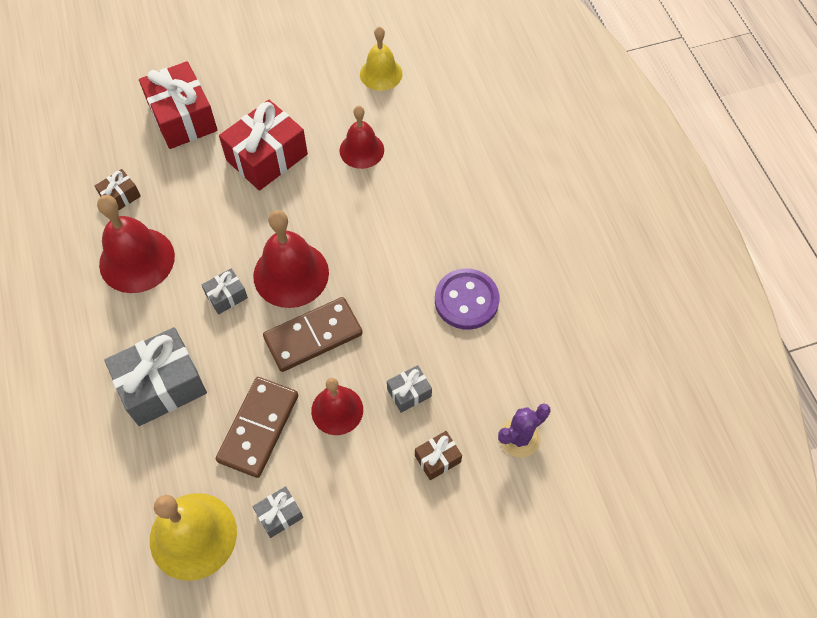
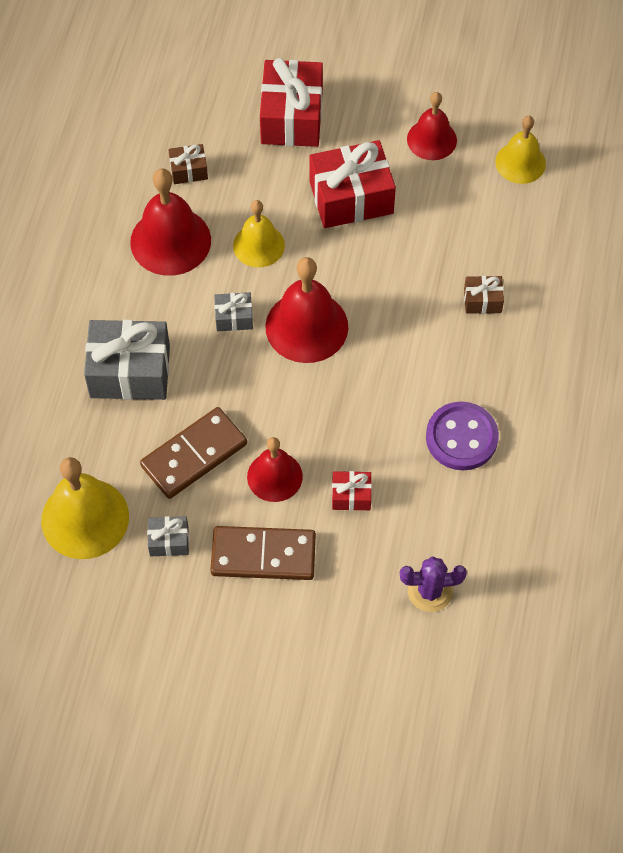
camera: 30 degrees right, 0 degrees up
brown domino [263,297,363,372] -> brown domino moved to [210,526,316,580]
red bell [339,106,384,169] -> red bell moved to [407,92,457,160]
grey gift [387,365,432,413] -> red gift [332,471,372,511]
brown gift [415,431,462,480] -> brown gift moved to [464,276,504,314]
none -> yellow bell [233,200,285,268]

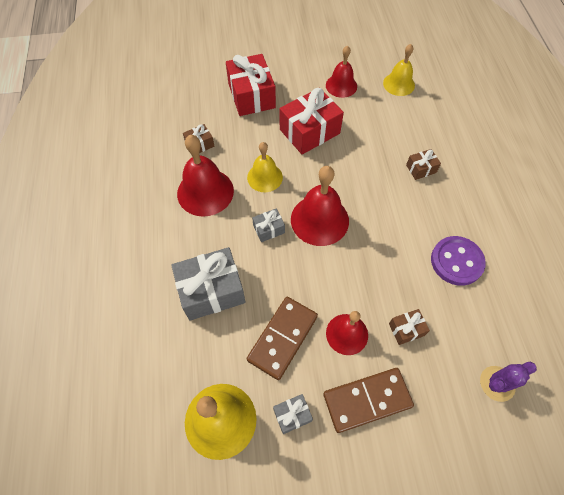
camera: 20 degrees left, 0 degrees up
red gift [332,471,372,511] -> brown gift [389,309,430,345]

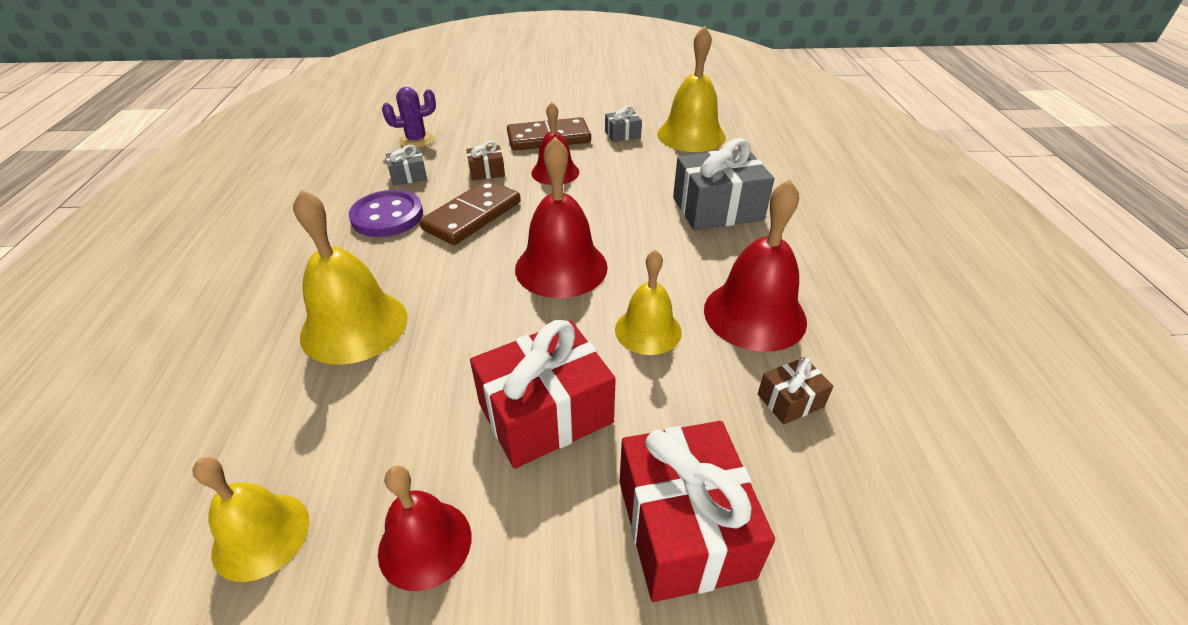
camera: 175 degrees left, 20 degrees down
brown domino [247,297,318,380] -> brown domino moved to [419,180,521,245]
grey gift [252,209,285,242] -> grey gift moved to [386,145,427,186]
brown gift [406,149,441,180] -> yellow bell [293,189,408,365]

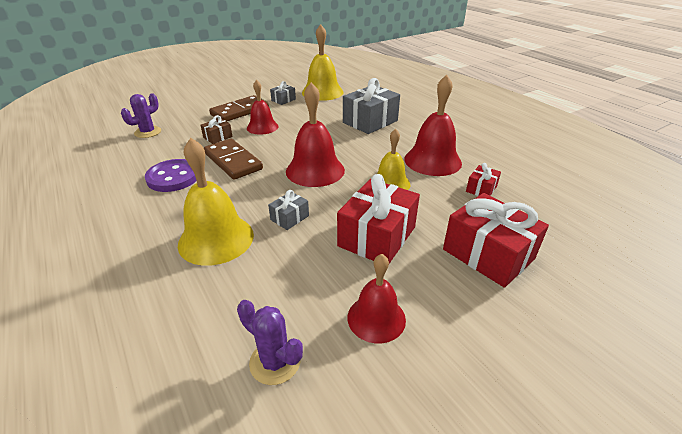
camera: 30 degrees left, 5 degrees down
yellow bell [192,457,310,582] -> purple cactus [237,300,303,385]
grey gift [386,145,427,186] -> grey gift moved to [268,190,309,230]
brown domino [419,180,521,245] -> brown domino turned 45 degrees counterclockwise [204,139,263,180]
brown gift [758,357,833,425] -> red gift [466,163,501,196]

